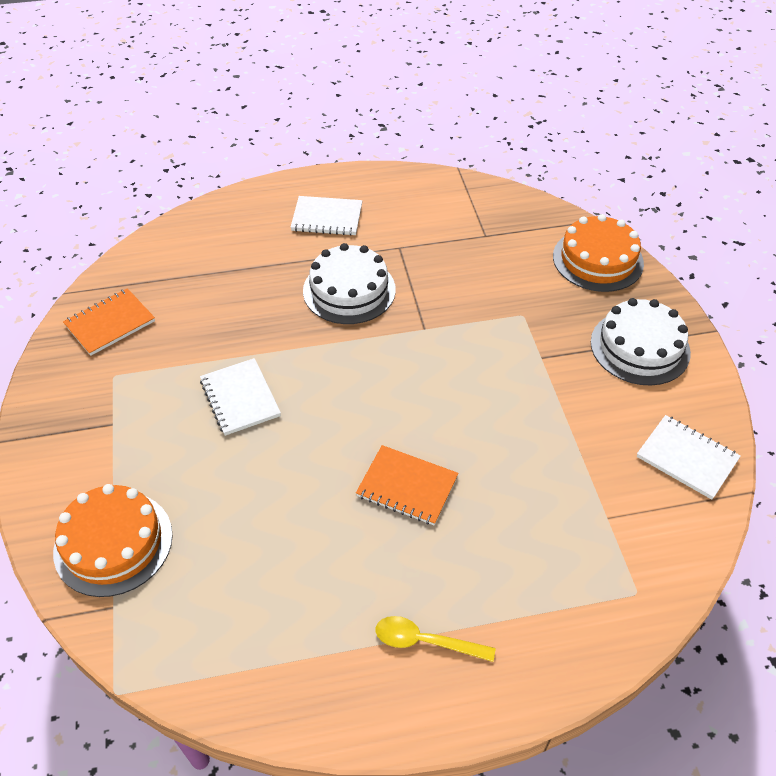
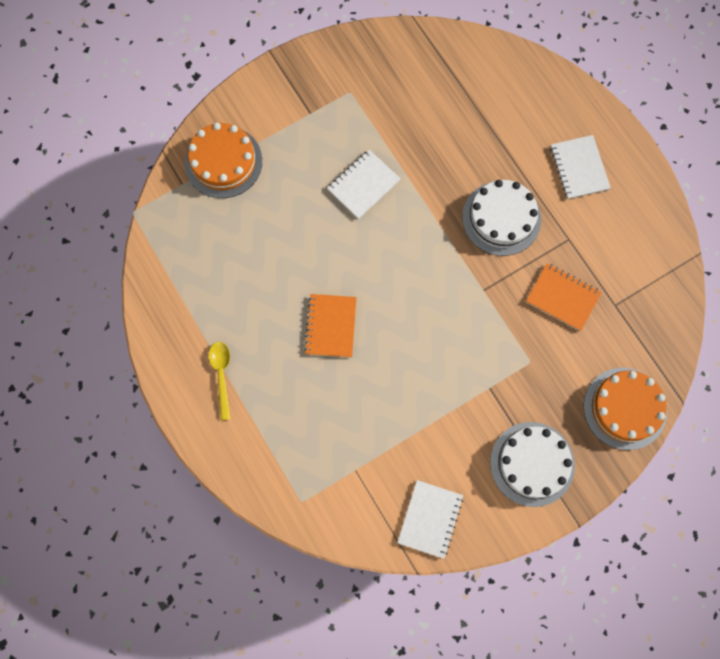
camera: 70 degrees right, 25 degrees up
orange notebook [63,288,155,356] -> orange notebook moved to [526,263,602,331]

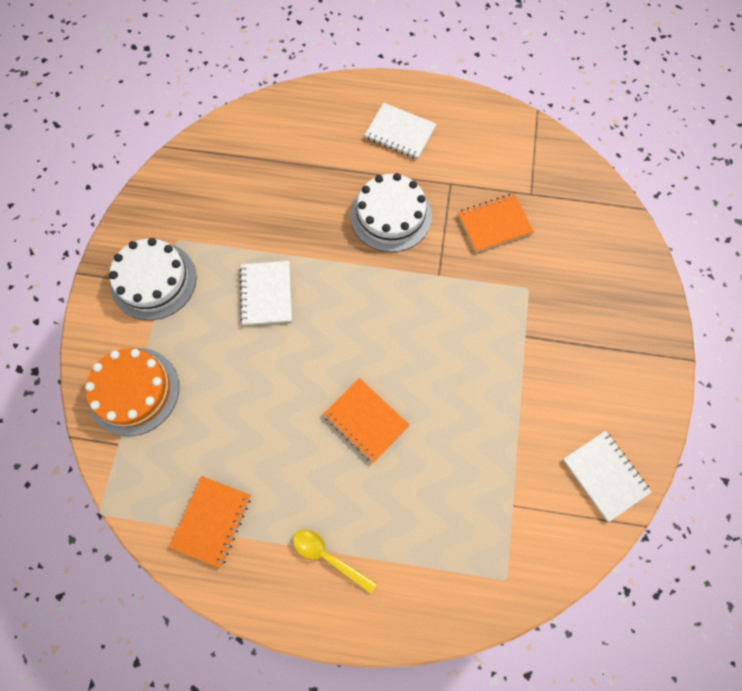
camera: 50 degrees left, 5 degrees down
white cake [490,422,575,507] -> white cake moved to [109,238,197,320]
orange cake [583,368,667,450] -> none
none -> orange notebook [169,476,251,568]

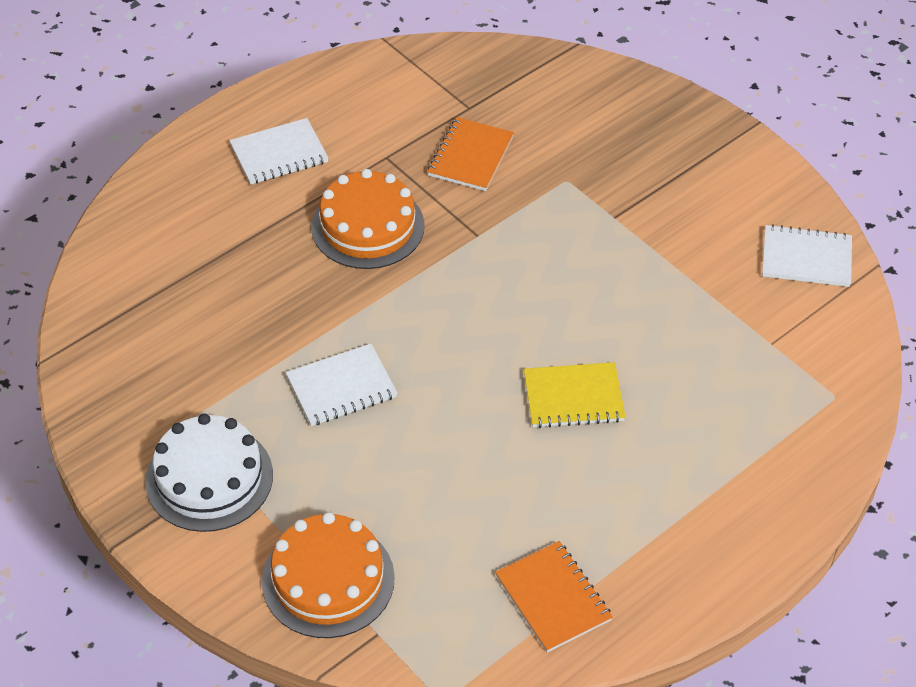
camera: 50 degrees left, 20 degrees down
white notebook [240,261,292,325] -> white notebook turned 60 degrees counterclockwise [286,343,397,426]
yellow spoon [293,529,377,594] -> none
orange notebook [323,378,409,463] -> yellow notebook [524,362,626,428]
white cake [350,173,432,252] -> orange cake [311,169,425,269]

